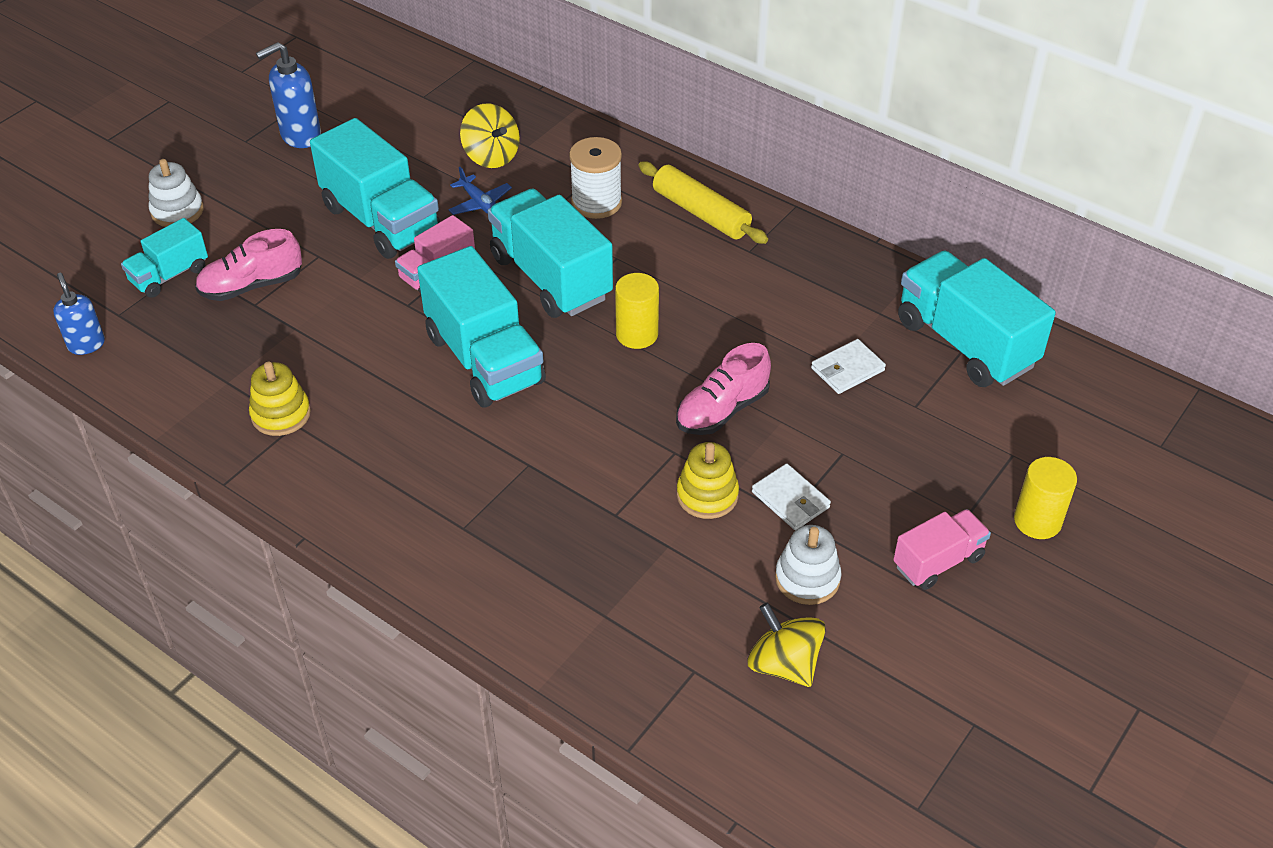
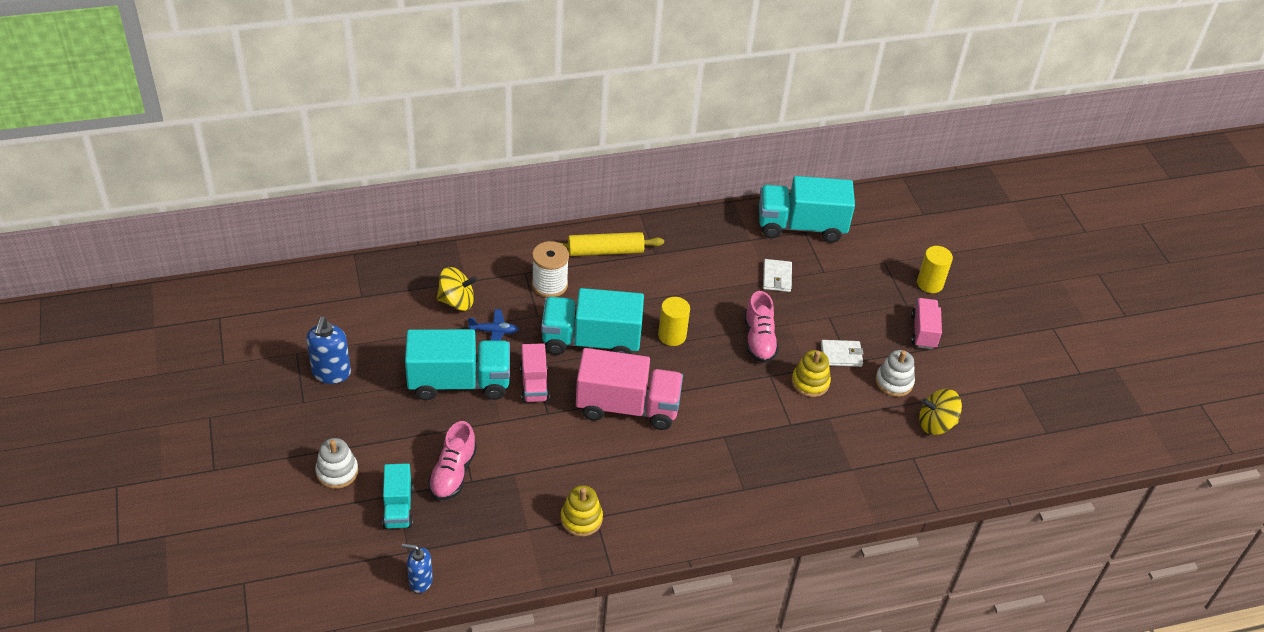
camera: 55 degrees left, 0 degrees up
turquoise truck [417,246,546,408] -> pink truck [576,348,683,430]

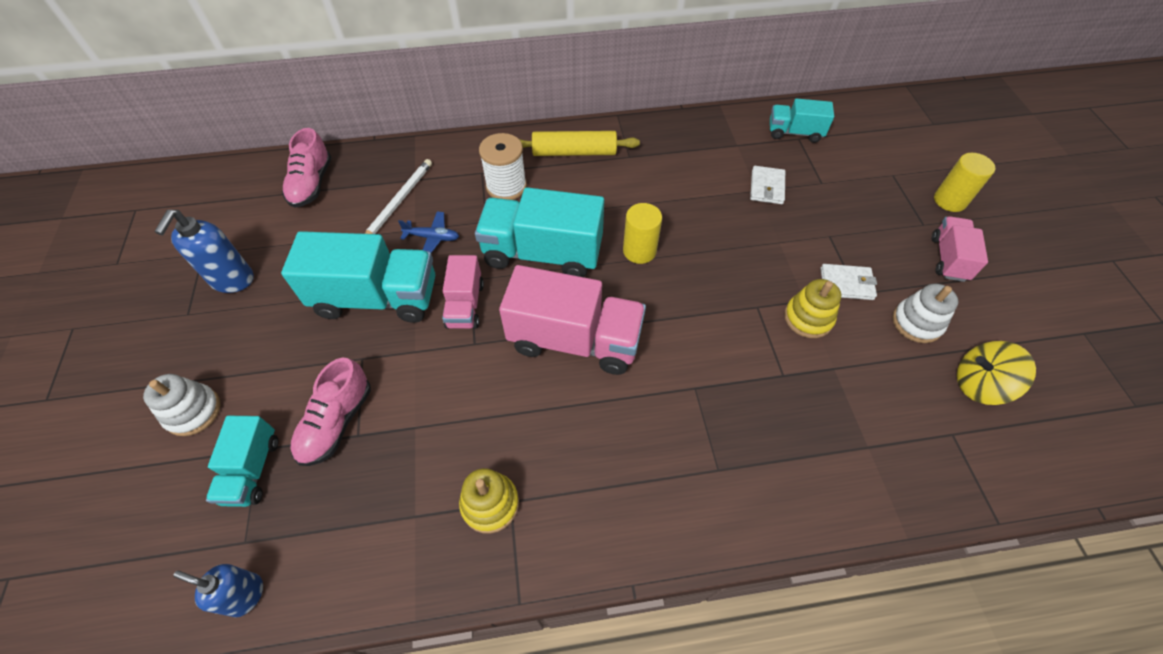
camera: 10 degrees right, 10 degrees up
yellow spinning top [436,267,477,311] -> white pencil [365,159,432,234]
pink shoe [745,291,779,363] -> pink shoe moved to [282,128,332,208]
turquoise truck [759,176,855,243] -> turquoise truck [770,98,834,143], size x0.55

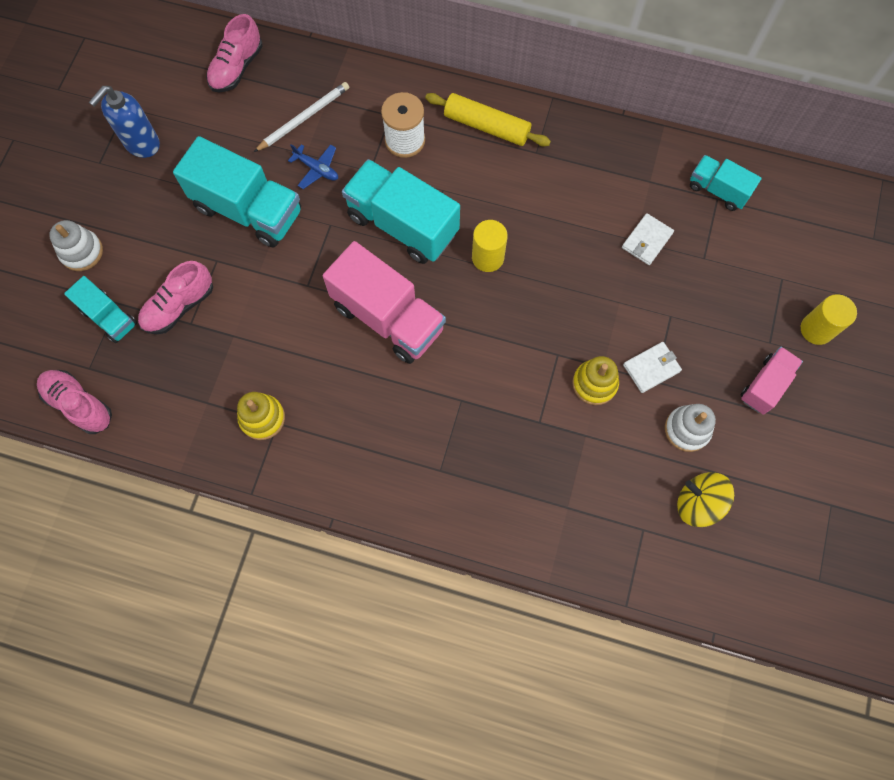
camera: 25 degrees right, 15 degrees up
blue soap dispenser [173,564,263,617] -> pink shoe [37,370,112,434]
turquoise truck [206,416,278,507] -> turquoise truck turned 75 degrees counterclockwise [64,276,137,343]
pink truck [442,255,484,329] -> none
white wallet [820,264,877,300] -> white wallet turned 60 degrees counterclockwise [623,342,682,393]

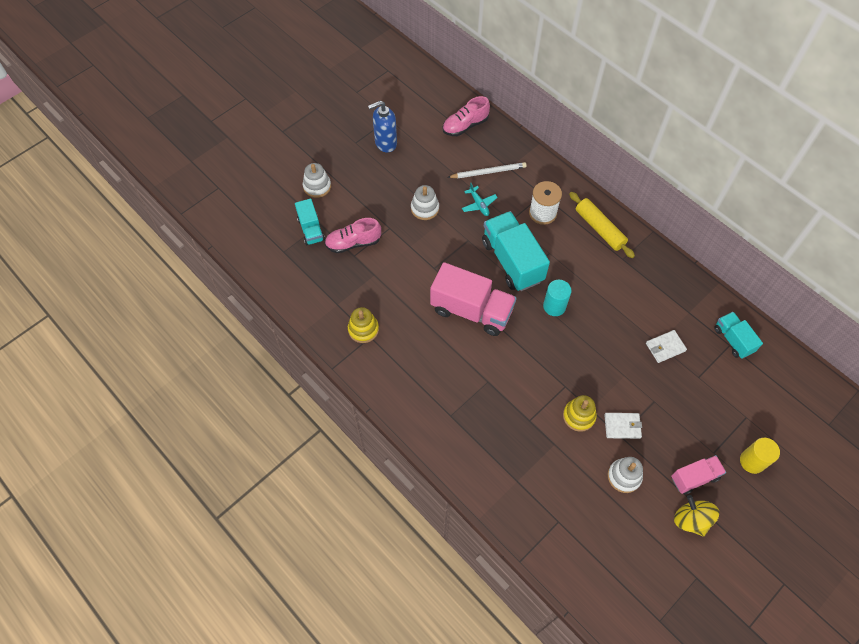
camera: 30 degrees right, 10 degrees down
pink shoe [37,370,112,434] -> none
turquoise truck [173,136,301,248] -> white stacking toy [411,185,439,220]
blue plane [288,144,338,189] -> turquoise plane [462,183,498,216]
pink truck [323,241,446,364] -> pink truck turned 45 degrees counterclockwise [430,262,517,336]
yellow cylinder [472,220,508,272] -> turquoise cylinder [543,280,571,316]
yellow spinning top [677,472,734,527] -> yellow spinning top moved to [674,495,719,537]

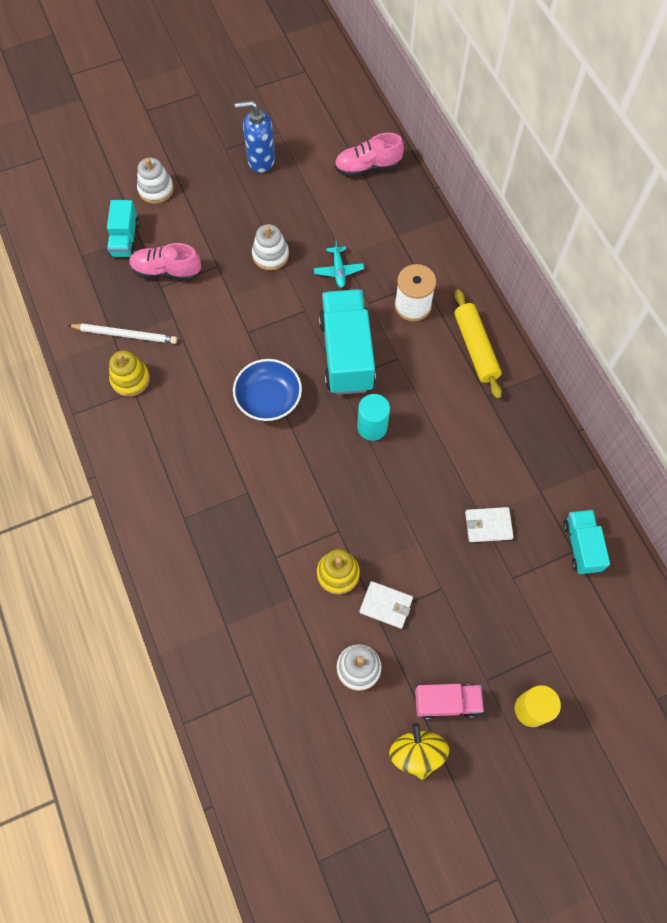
camera: 20 degrees right, 5 degrees up
pink truck [430,262,517,336] -> blue bowl [233,359,302,421]
white pencil [447,162,527,178] -> white pencil moved to [68,324,177,344]

